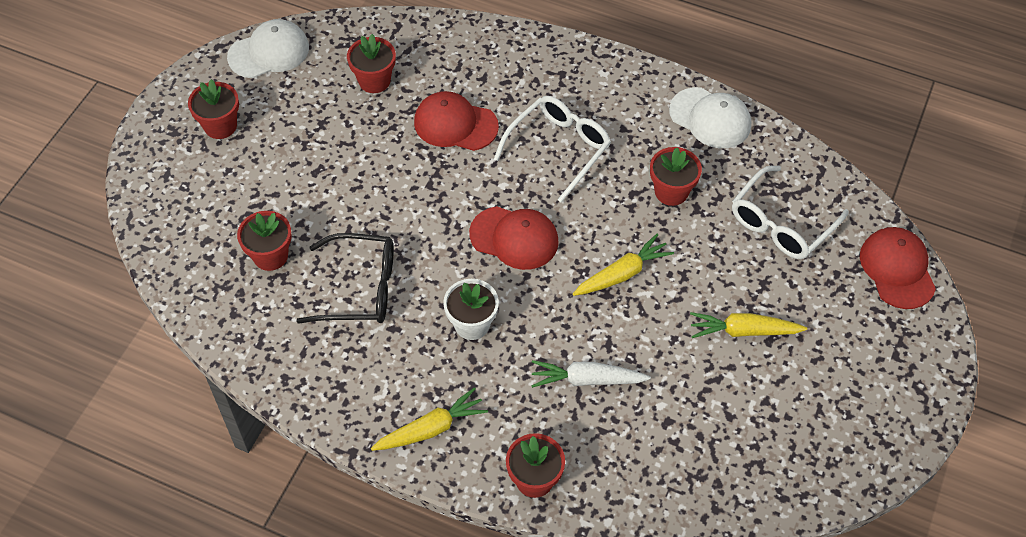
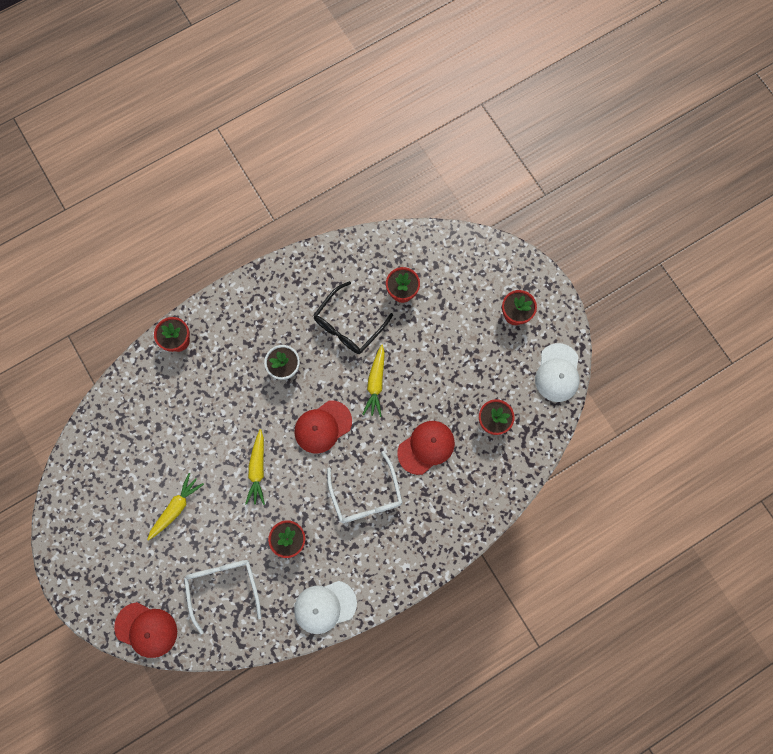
camera: 125 degrees right, 20 degrees up
yellow carrot [371,387,488,451] -> yellow carrot moved to [363,345,385,417]
white carrot [531,360,651,388] -> none

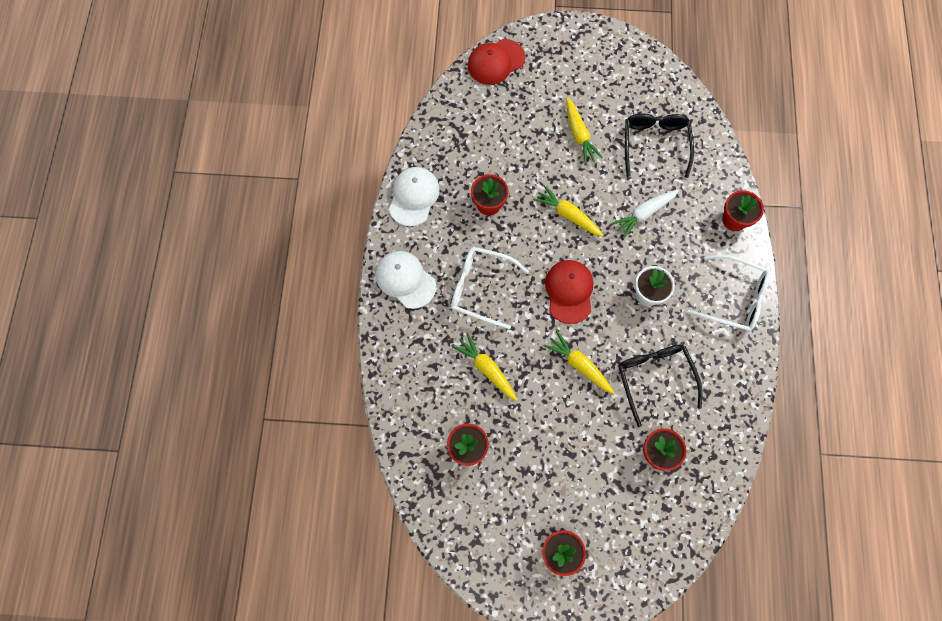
camera: 125 degrees right, 5 degrees down
white glasses [184,560,262,634] -> white glasses moved to [687,255,770,332]
red cap [397,421,455,475] -> yellow carrot [452,333,517,401]
white cap [535,343,580,402] -> white cap moved to [376,251,436,309]
none -> white carrot [611,189,679,239]
none -> black glasses [625,113,694,178]

